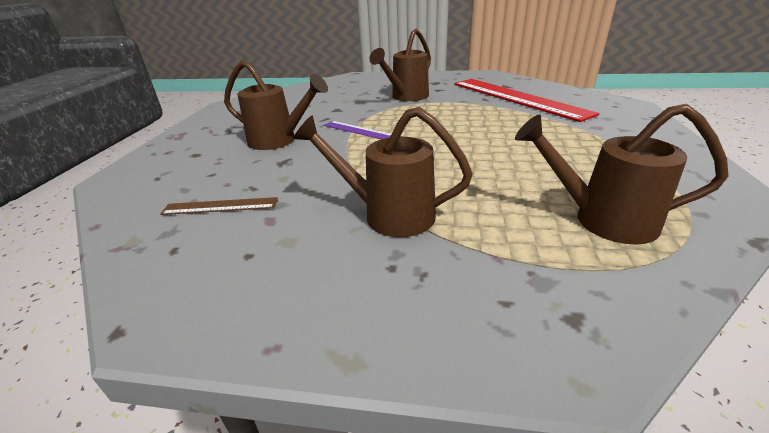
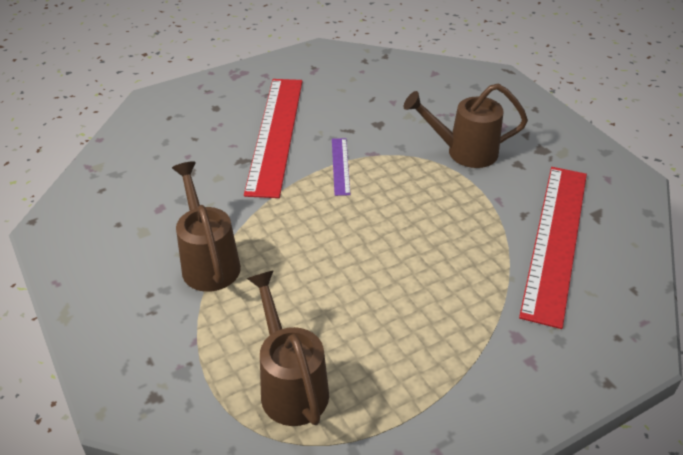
camera: 50 degrees right, 10 degrees up
brown ruler [160,197,278,215] -> none
brown watering can [224,60,328,150] -> red ruler [244,79,303,198]

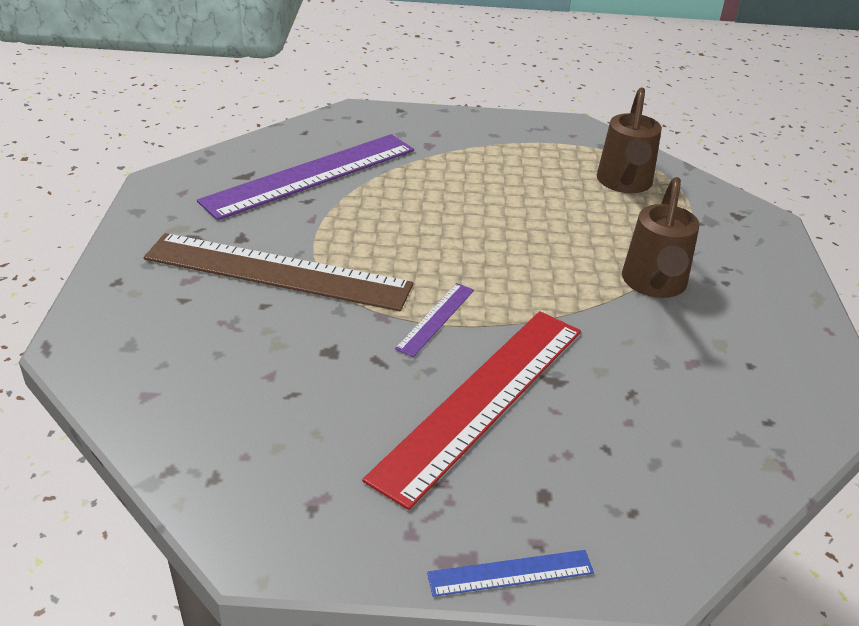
camera: 150 degrees left, 5 degrees down
brown watering can [404,83,528,168] -> brown ruler [144,233,413,311]
red ruler [519,167,587,329] -> purple ruler [197,134,414,220]
none -> blue ruler [427,550,594,597]

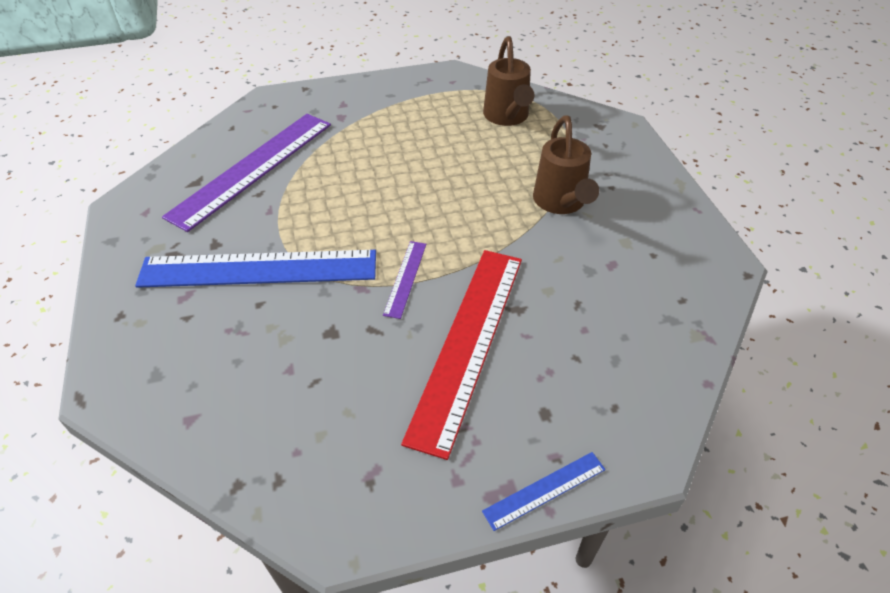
camera: 15 degrees left, 10 degrees up
brown ruler [144,233,413,311] -> blue ruler [135,250,376,288]

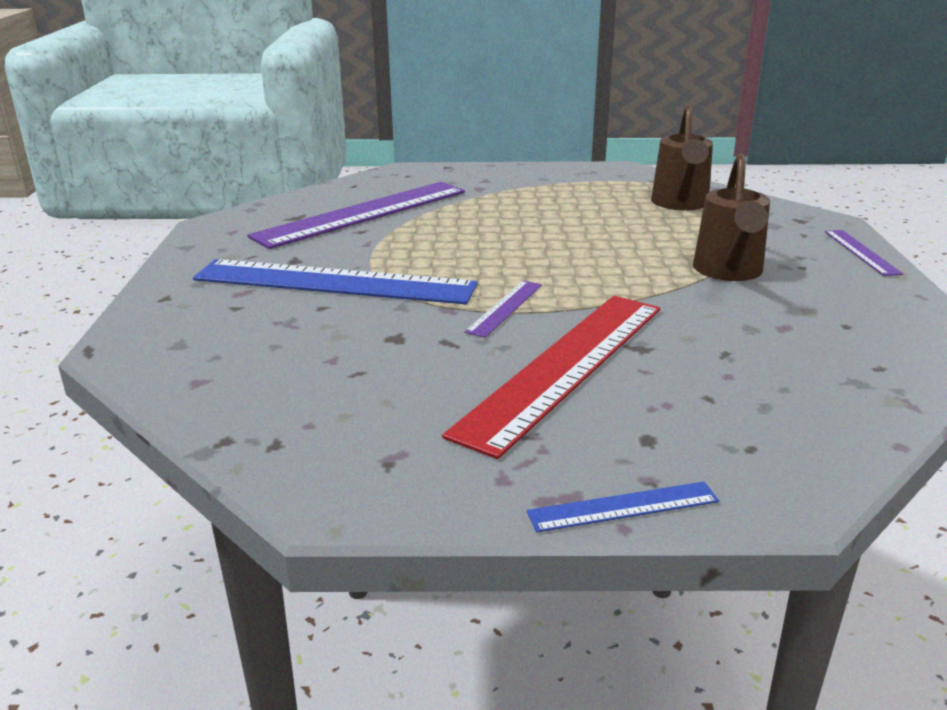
camera: 15 degrees right, 20 degrees down
none -> purple ruler [825,230,903,276]

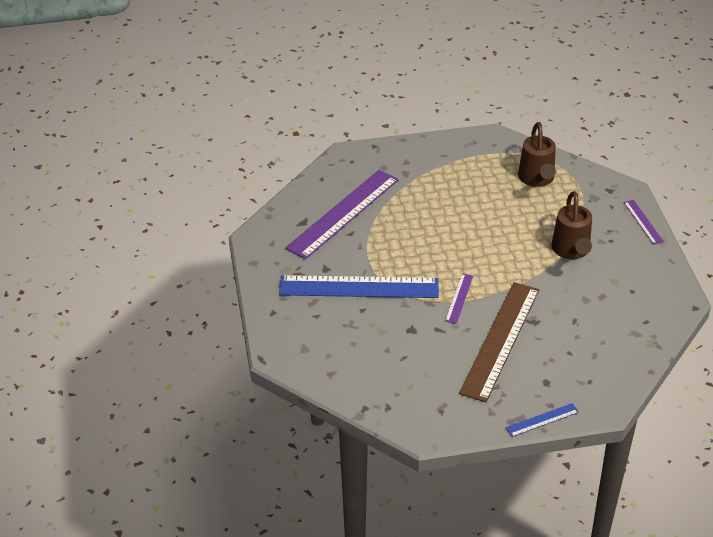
camera: 10 degrees left, 15 degrees up
red ruler [442,296,660,459] -> brown ruler [459,282,539,402]

